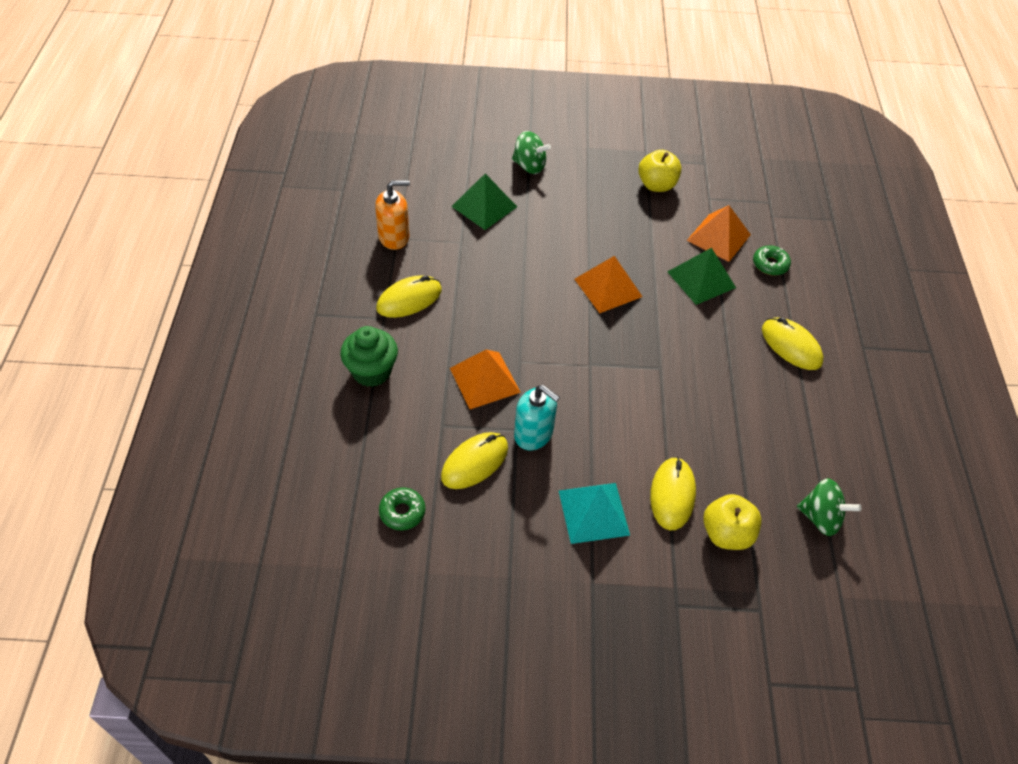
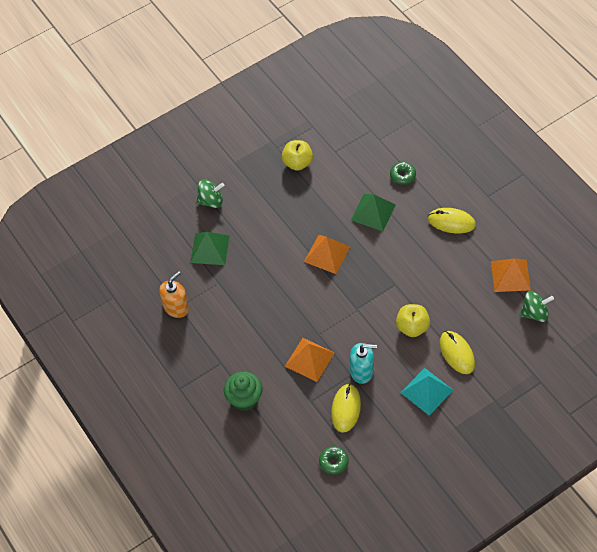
camera: 30 degrees left, 5 degrees up
yellow mouse [376,275,442,318] -> none
orange pyramid [687,205,751,262] -> orange pyramid moved to [491,258,531,292]
yellow apple [703,494,762,550] -> yellow apple moved to [396,304,430,337]

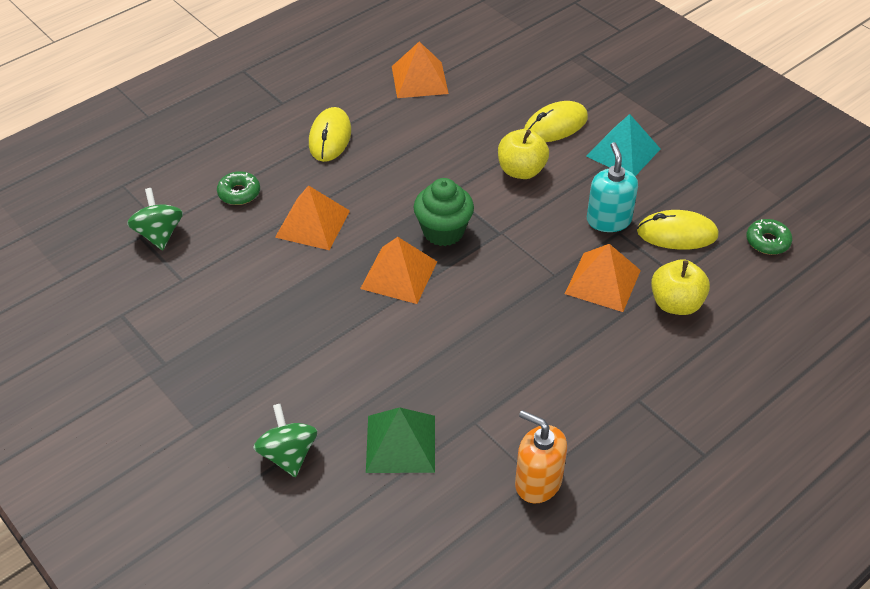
camera: 100 degrees left, 10 degrees down
green cupcake [224,372,262,411] -> green cupcake moved to [414,178,474,246]
yellow apple [281,140,313,171] -> yellow apple moved to [651,259,710,315]
green pyramid [351,194,396,231] -> orange pyramid [275,185,350,250]
green spinning top [520,291,554,322] -> green spinning top moved to [127,188,183,250]

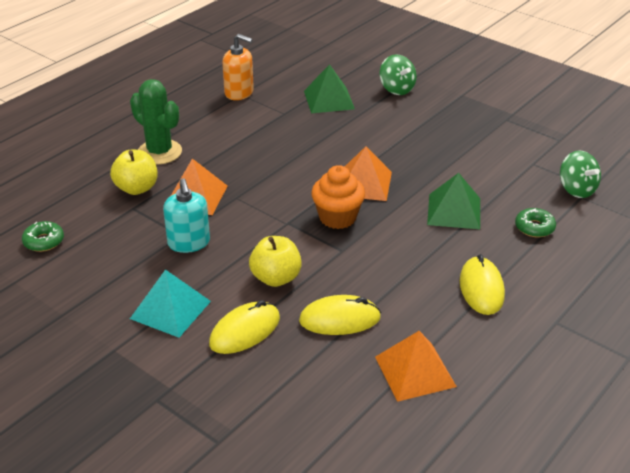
camera: 170 degrees right, 10 degrees down
orange pyramid [275,185,350,250] -> green pyramid [427,173,480,229]
green cupcake [414,178,474,246] -> orange cupcake [311,165,365,229]
yellow mouse [637,210,719,250] -> yellow mouse moved to [299,295,381,335]
none -> green cactus [130,79,182,165]

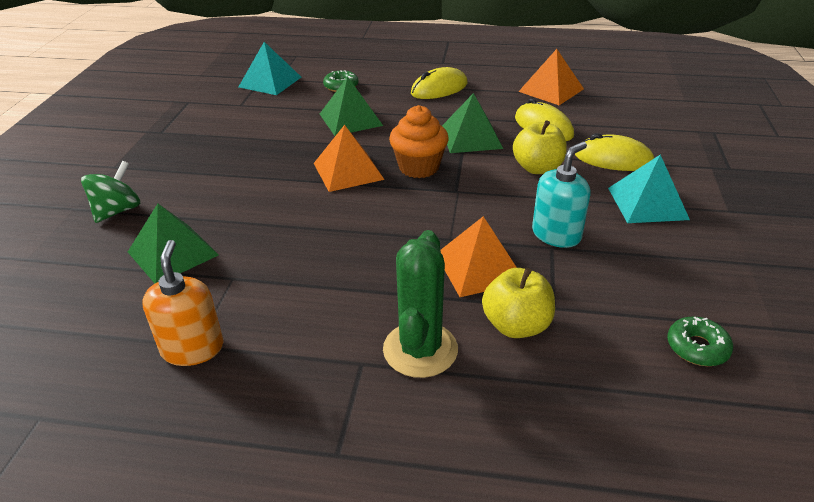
camera: 120 degrees left, 0 degrees up
green spinning top [560,150,601,198] -> turquoise pyramid [239,42,301,95]
none -> green pyramid [442,93,503,153]

